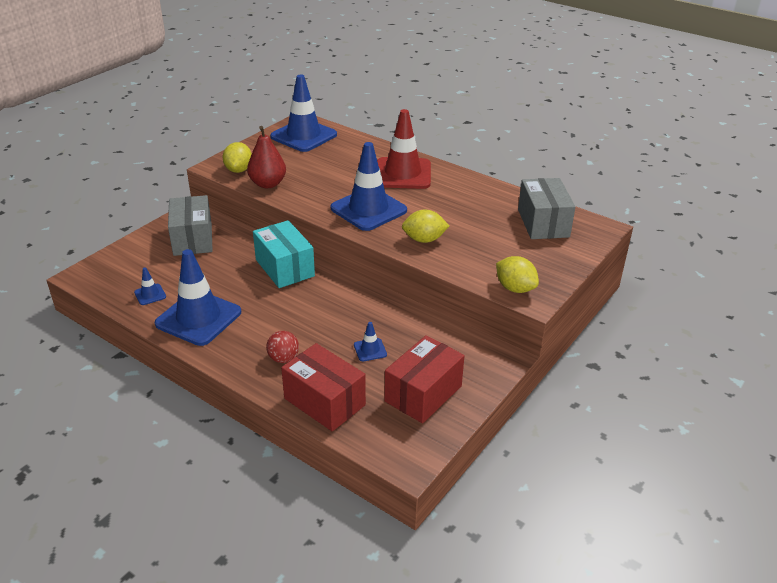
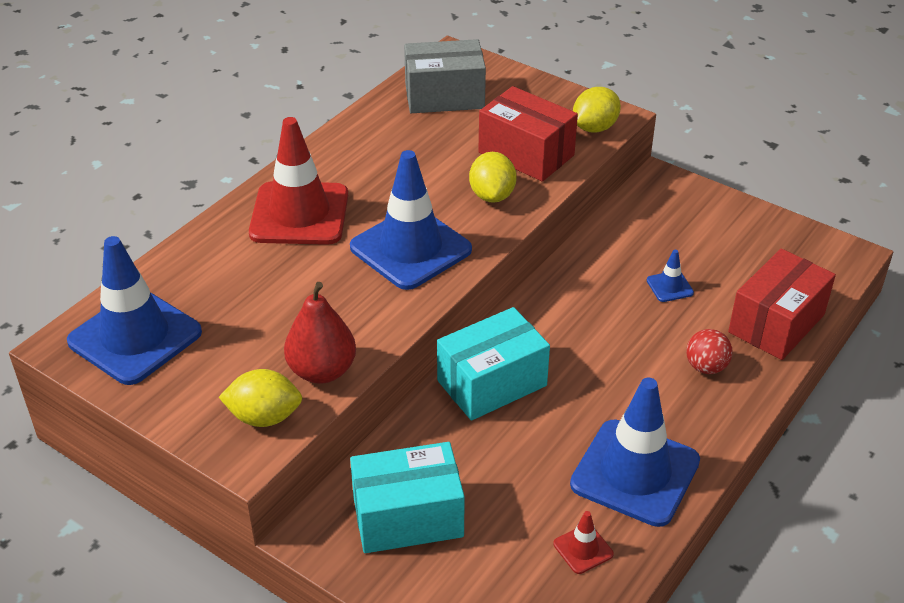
camera: 90 degrees left, 5 degrees up
blue traffic cone [134,267,166,305] -> red traffic cone [553,511,613,574]
grey box [168,195,213,256] -> turquoise box [350,442,465,553]
red box [384,335,465,423] -> red box moved to [478,86,578,182]

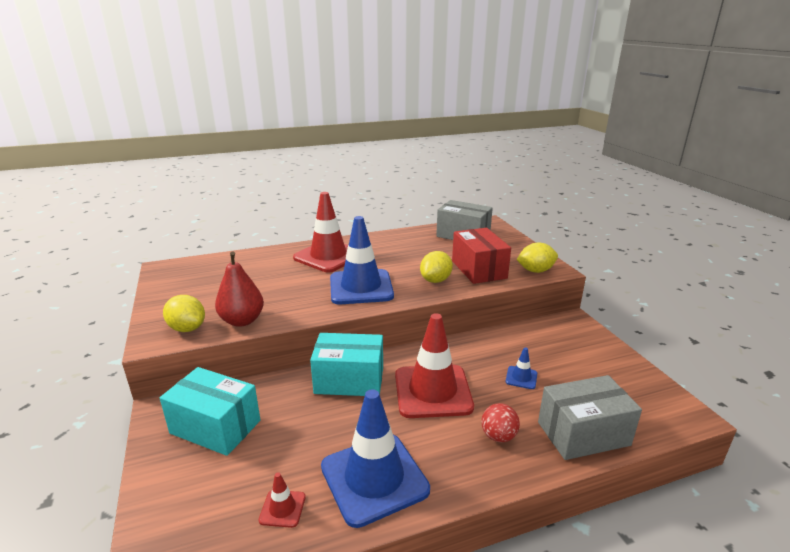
camera: 35 degrees right, 15 degrees down
blue traffic cone [67,236,202,385] -> none
red box [728,248,836,360] -> grey box [538,375,642,460]
none -> red traffic cone [395,313,474,418]

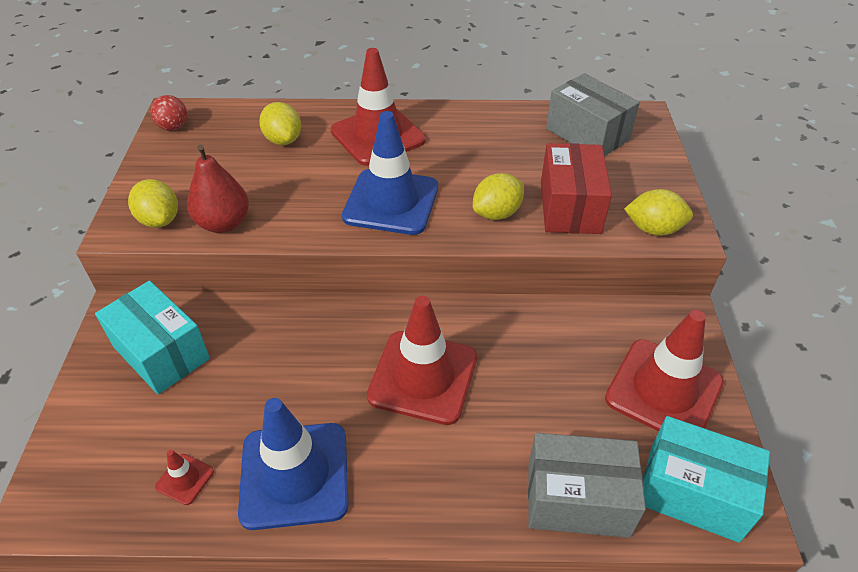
camera: 20 degrees right, 20 degrees up
turquoise box [310,333,383,396] -> turquoise box moved to [643,416,770,543]
red ball [481,403,520,442] -> red ball moved to [150,95,187,131]
blue traffic cone [505,347,537,389] -> none
none -> yellow lemon [259,102,301,145]
none -> red traffic cone [605,310,724,432]

